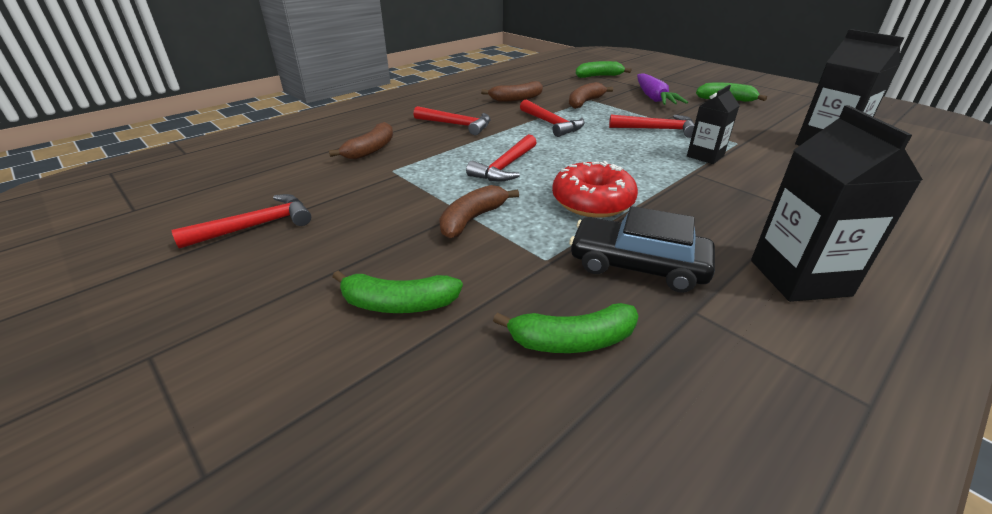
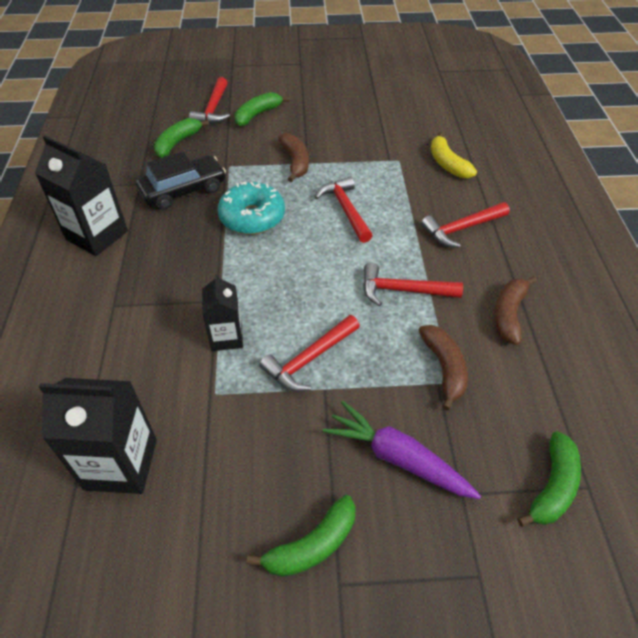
camera: 130 degrees right, 15 degrees up
red hammer [171,194,311,249] -> red hammer moved to [189,77,230,124]
brown banana [329,122,393,160] -> yellow banana [431,132,477,178]
red donut [552,161,638,218] -> turquoise donut [217,181,285,234]

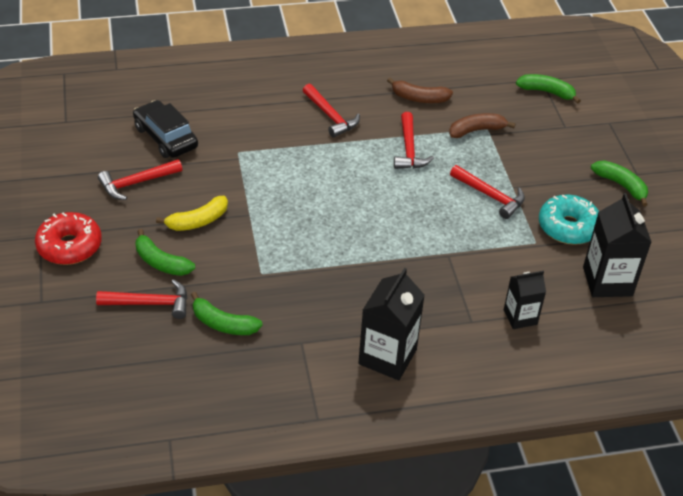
camera: 100 degrees left, 5 degrees down
black car [136,152,226,210] -> black car moved to [133,100,198,158]
black carton [202,274,243,351] -> black carton moved to [504,271,546,329]
turquoise donut [217,181,285,234] -> turquoise donut moved to [539,195,599,245]
brown banana [278,133,309,182] -> none
red hammer [315,176,373,243] -> red hammer moved to [98,159,182,200]
purple carrot [323,401,481,499] -> none
yellow banana [431,132,477,178] -> yellow banana moved to [156,196,228,231]
none -> red donut [35,212,102,265]

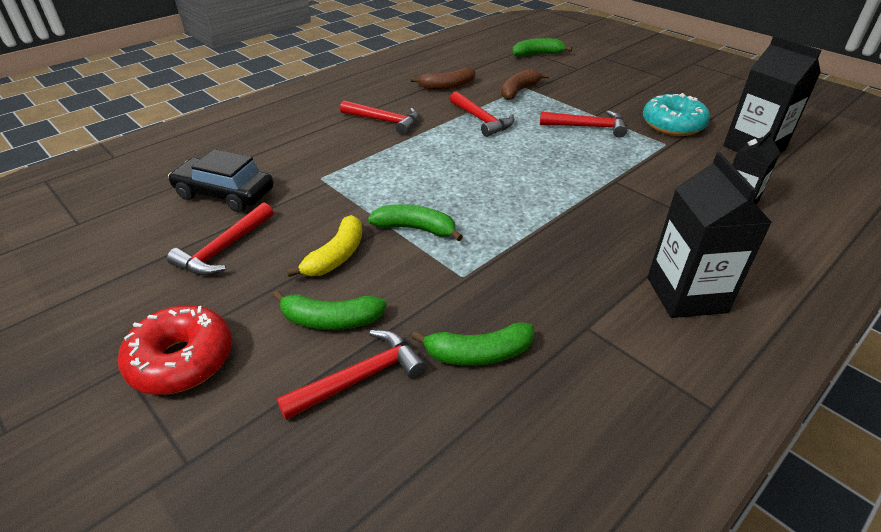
camera: 30 degrees left, 5 degrees down
green banana [591,160,648,206] -> green banana moved to [368,204,463,241]

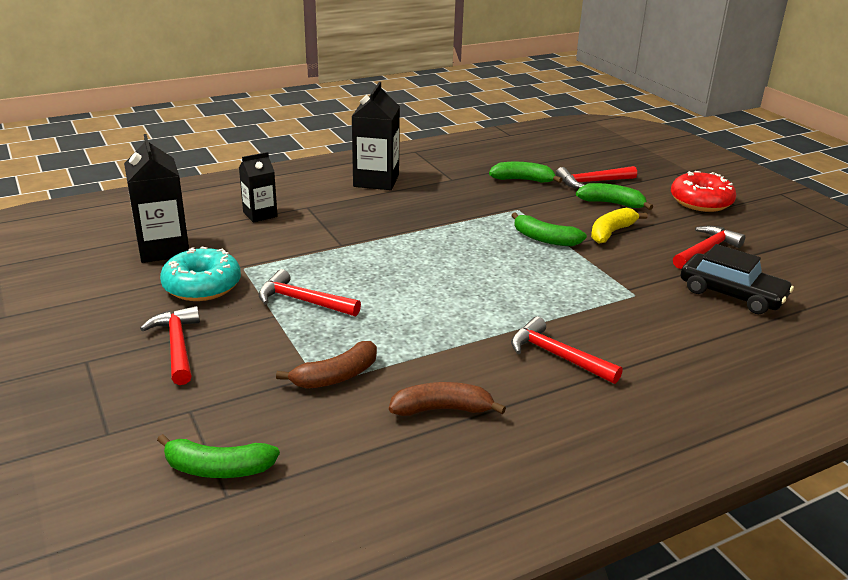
camera: 165 degrees left, 10 degrees down
red hammer [450,91,514,137] -> red hammer moved to [140,306,200,385]

